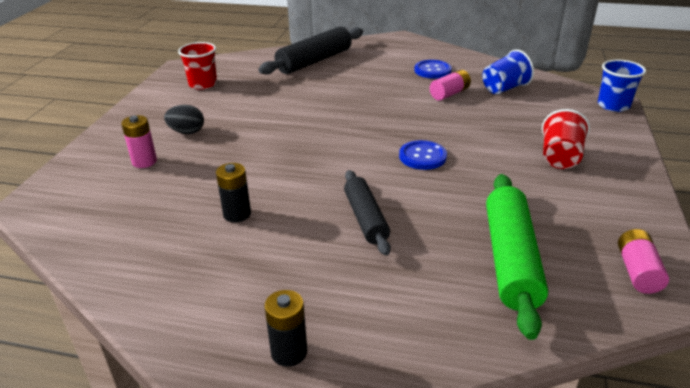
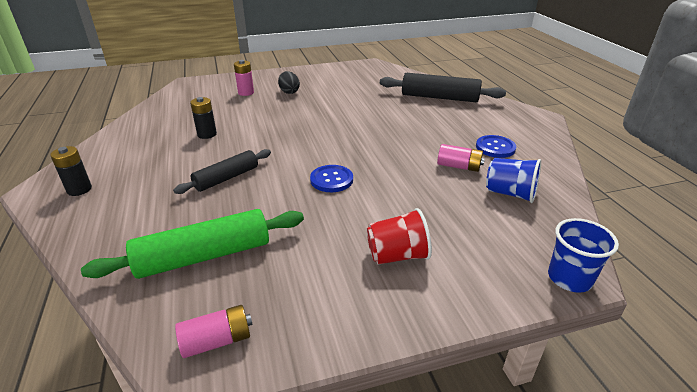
camera: 60 degrees right, 0 degrees up
red cup [178,42,217,90] -> none

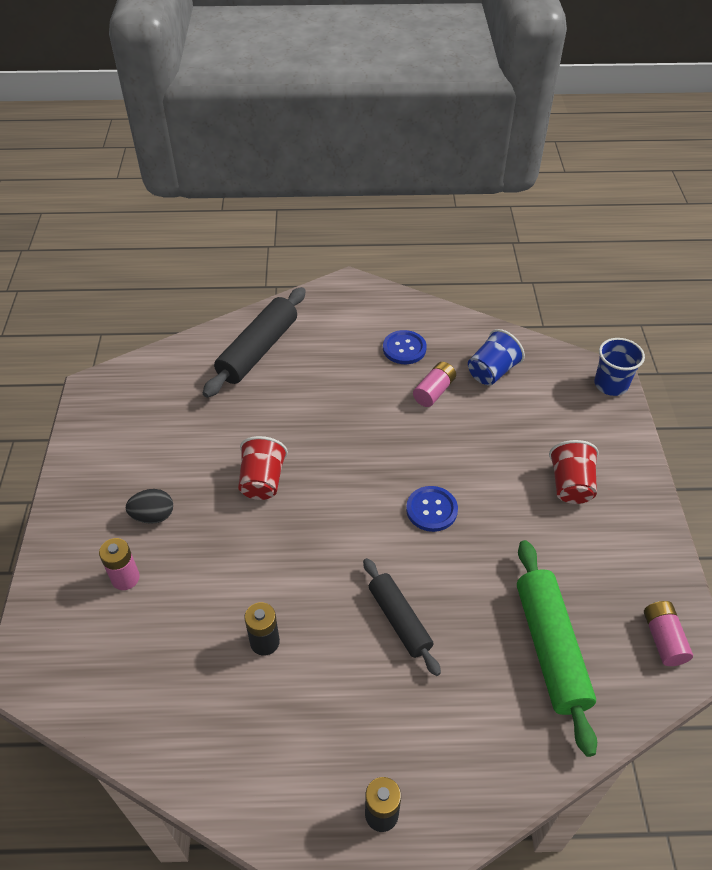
camera: 75 degrees left, 15 degrees up
none -> red cup [238,436,288,500]

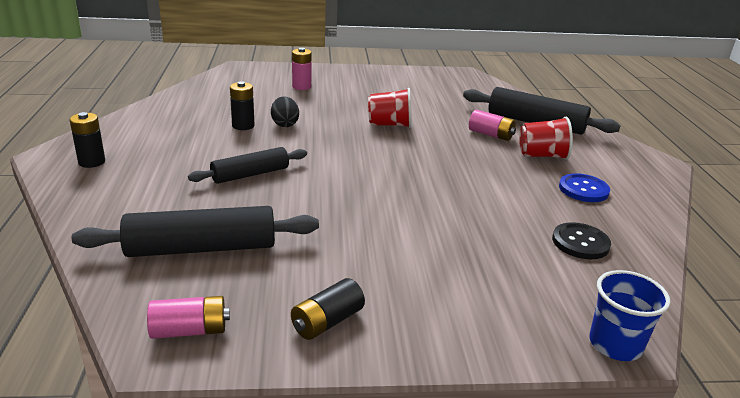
camera: 85 degrees right, 20 degrees down
black egg [126,489,173,524] -> black egg moved to [271,96,299,127]
blue button [406,486,458,532] -> none
pink battery [413,362,456,407] -> pink battery moved to [469,110,516,141]
blue cup [468,329,525,385] -> black button [552,222,611,259]
green rolling pin [517,540,597,757] -> black rolling pin [72,206,319,257]
red cup [549,440,599,504] -> red cup moved to [519,117,573,160]
none -> black battery [291,278,365,340]

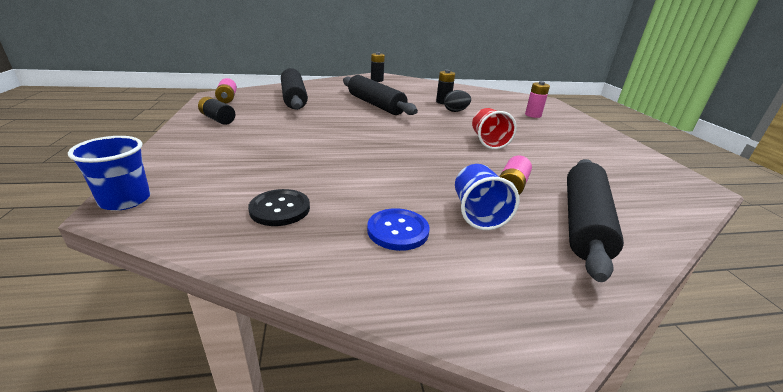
camera: 85 degrees right, 0 degrees up
black rolling pin [188,147,307,184] -> black rolling pin [343,75,418,115], size x1.56
red cup [519,117,573,160] -> blue cup [455,164,519,230]

